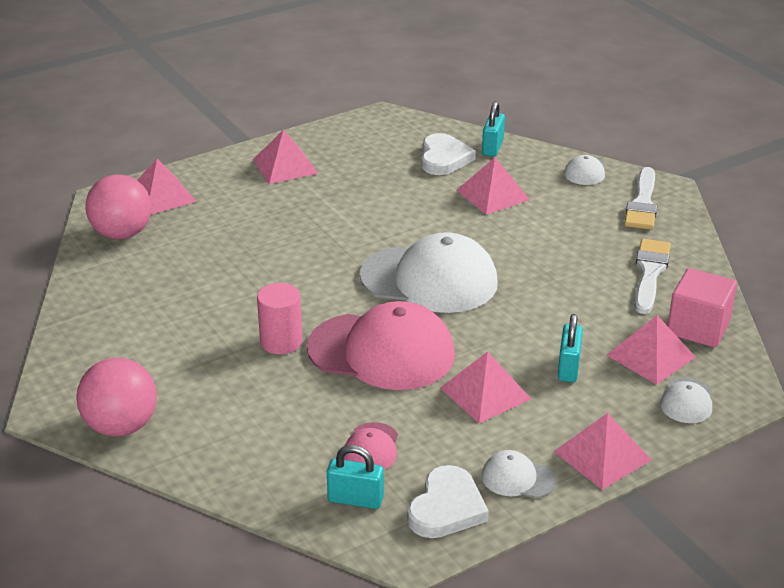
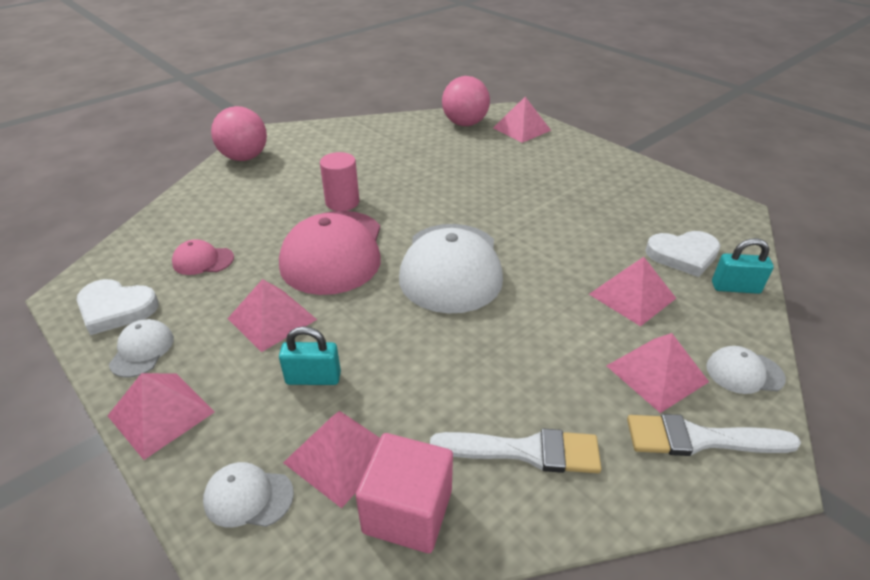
camera: 80 degrees right, 5 degrees up
pink pyramid [253,129,318,184] -> pink pyramid moved to [607,333,709,413]
turquoise padlock [327,445,384,509] -> none

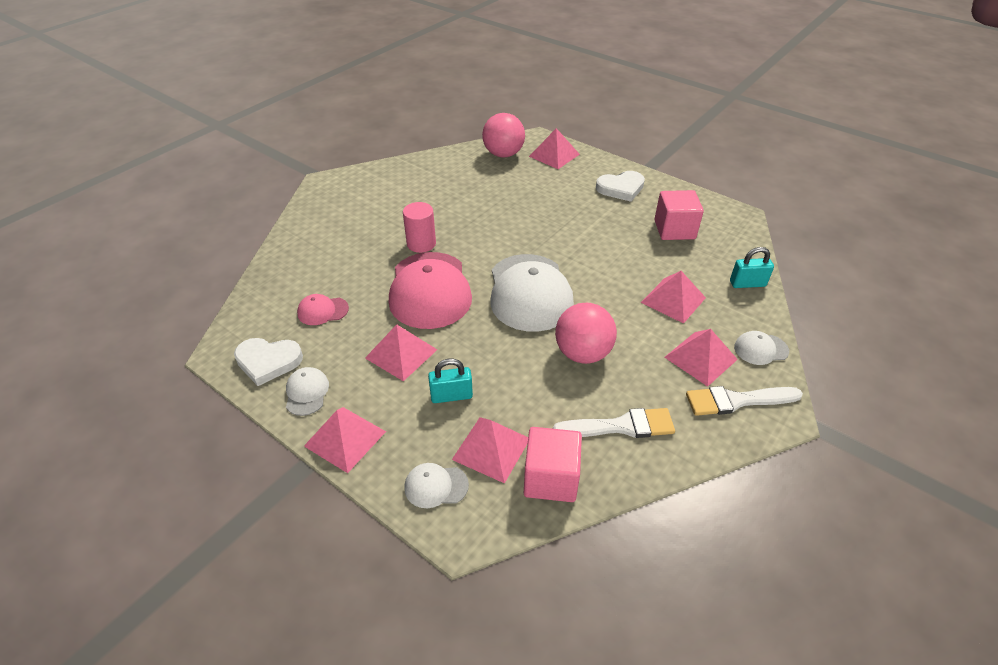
camera: 10 degrees left, 5 degrees up
pink ball [211,106,267,161] -> pink ball moved to [555,303,617,364]
white heart [645,231,721,277] -> white heart moved to [596,171,645,202]
none -> pink cube [654,190,704,240]

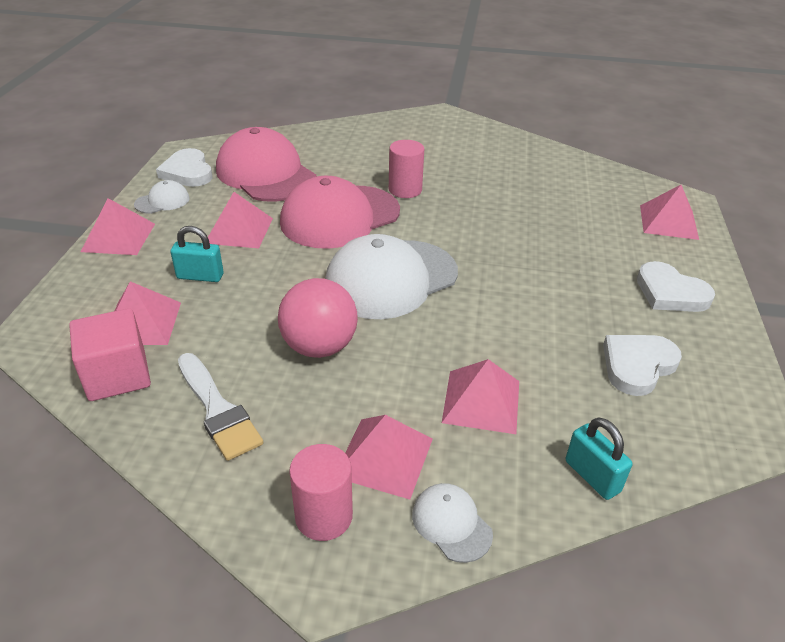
camera: 60 degrees right, 5 degrees down
pink cap [297,294,349,325] -> pink cap [216,127,317,202], size x2.26
white cap [404,463,469,508] -> none
turquoise padlock [428,359,473,403] -> turquoise padlock turned 45 degrees counterclockwise [171,226,224,282]
pink ball [482,113,525,158] -> none
pink cube [654,190,704,240] -> white heart [603,335,682,396]
white brush [686,386,803,416] -> pink cylinder [289,444,353,541]

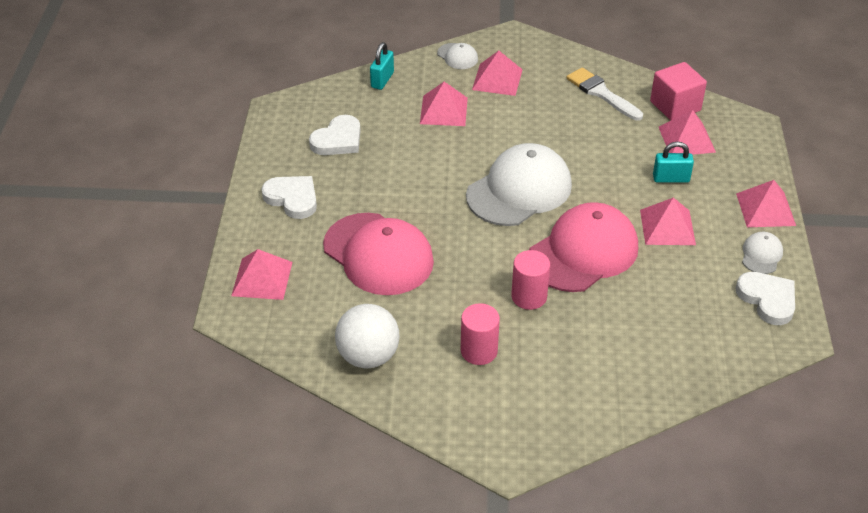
camera: 175 degrees right, 5 degrees up
white cap [134,180,189,214] -> white cap turned 150 degrees clockwise [742,232,783,274]
pink cap [216,127,317,202] -> pink cap moved to [323,213,434,295]
pink ball [278,278,358,358] -> none
pink cylinder [289,444,353,541] -> pink cylinder moved to [461,303,500,365]
turquoise padlock [566,417,632,500] -> turquoise padlock turned 60 degrees clockwise [370,42,394,90]
none -> white ball [335,304,400,369]

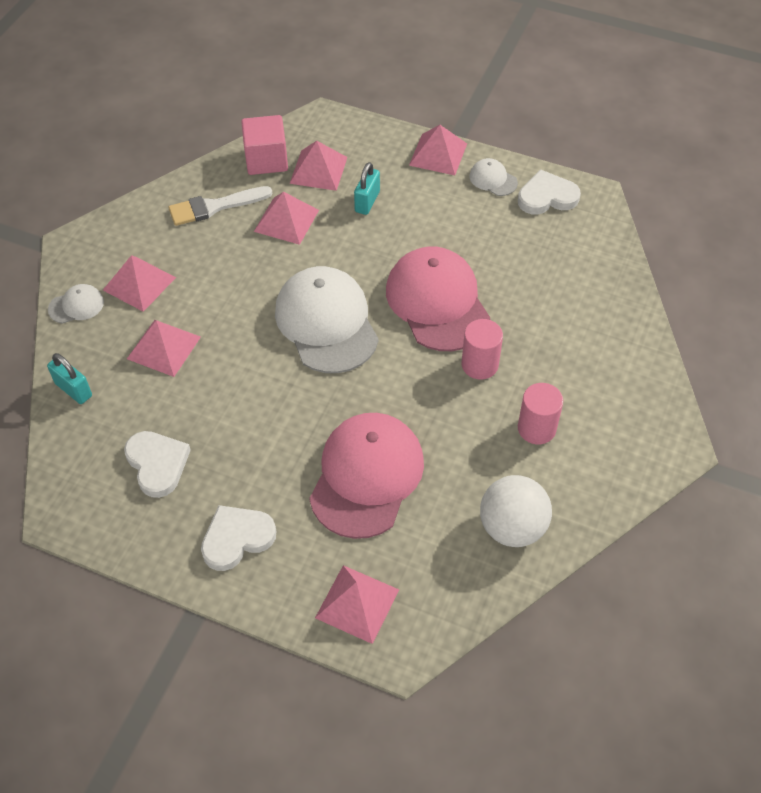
camera: 70 degrees left, 10 degrees up
pink cap [323,213,434,295] -> pink cap turned 45 degrees counterclockwise [309,413,424,539]
pink pyramid [640,197,696,245] -> pink pyramid moved to [254,192,319,245]

